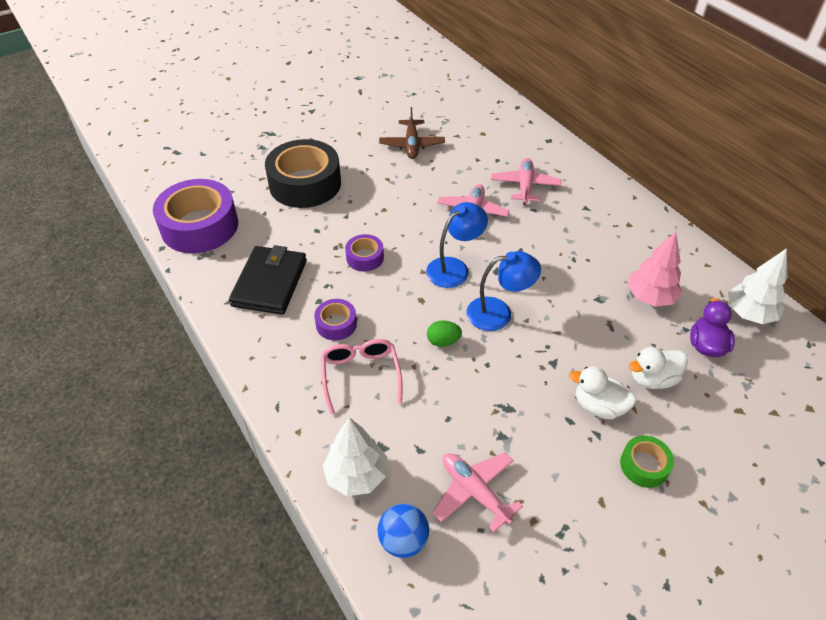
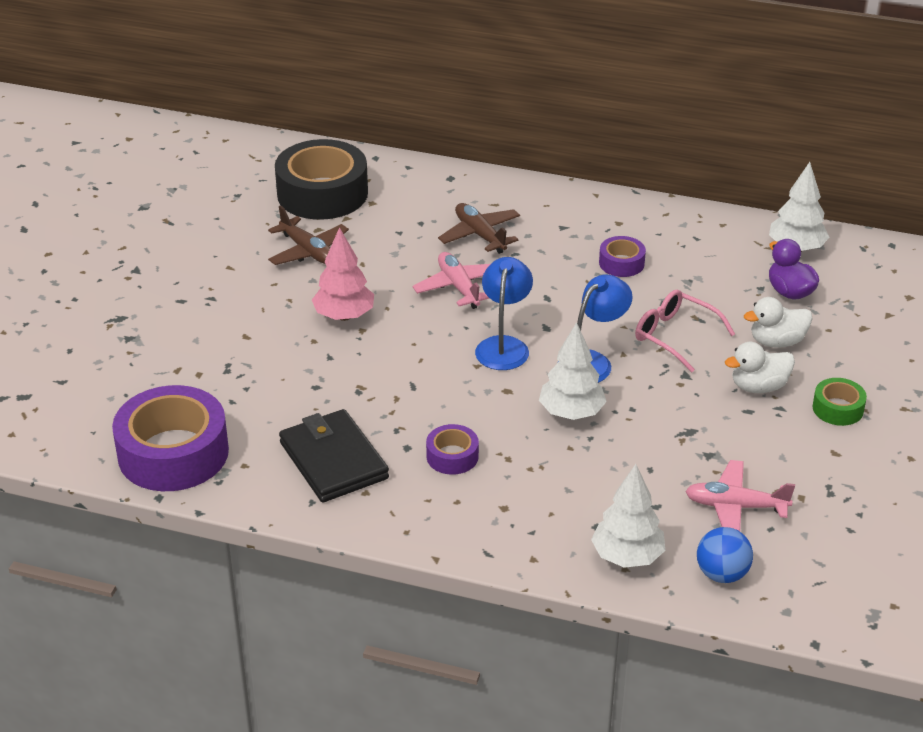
camera: 40 degrees left, 10 degrees down
black tape [265,139,341,208] -> black tape moved to [275,139,368,220]
pink glasses [321,339,403,414] -> pink glasses moved to [635,290,735,372]
purple tape [345,234,384,271] -> purple tape moved to [599,236,646,277]
green egg [427,320,462,347] -> white tree [539,322,607,420]
pink plane [491,158,561,205] -> brown plane [438,203,520,254]
pink tree [628,232,682,307] -> pink tree moved to [312,227,374,321]
white duck [629,347,688,389] -> white duck turned 45 degrees clockwise [744,297,812,348]

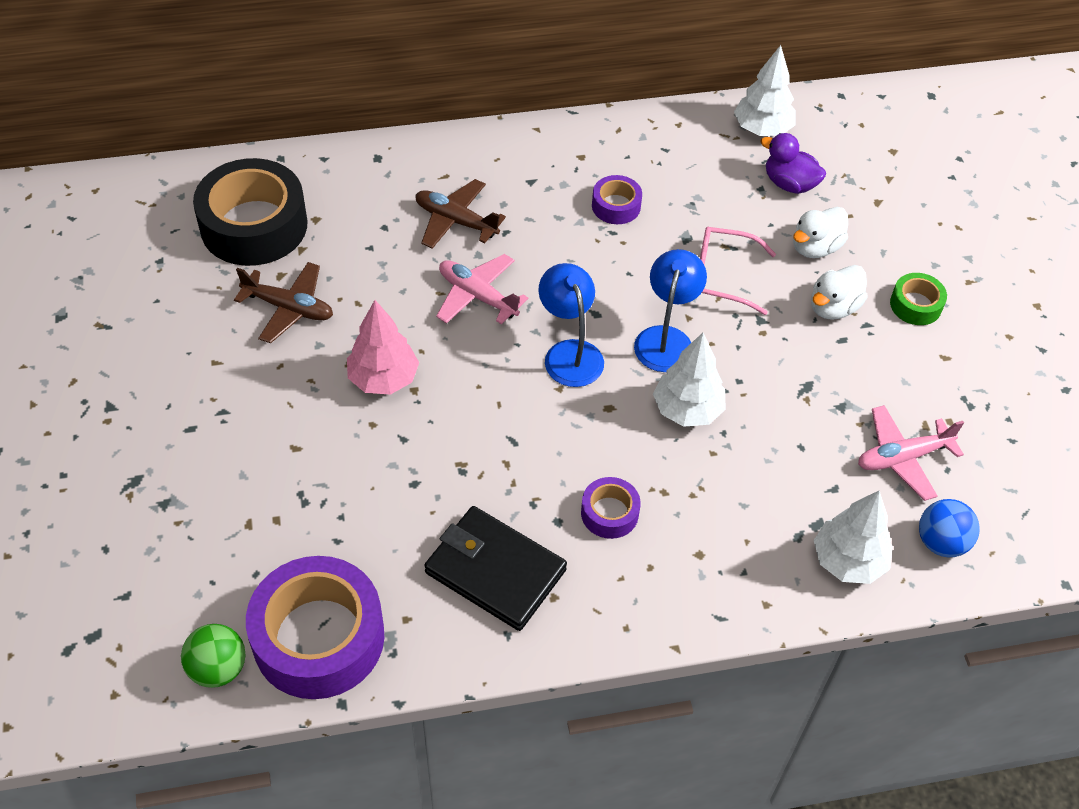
camera: 30 degrees left, 15 degrees up
none -> green ball [181,624,246,688]

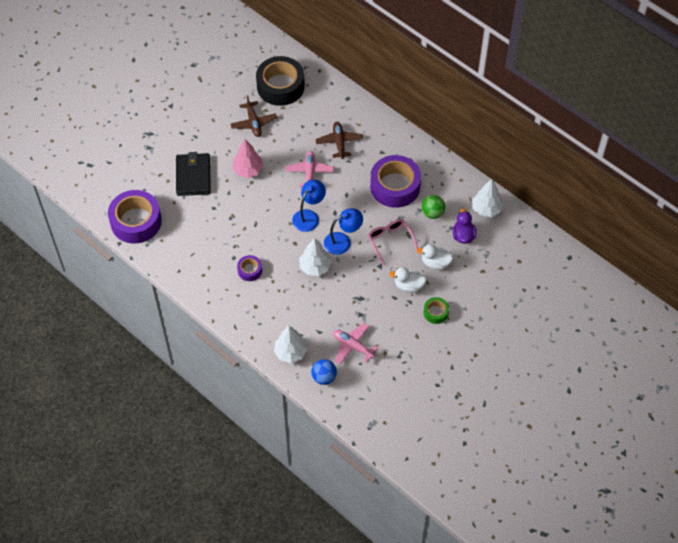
camera: 55 degrees right, 5 degrees up
green ball [181,624,246,688] -> green ball moved to [422,195,445,219]
black wallet [424,506,567,631] -> black wallet moved to [176,152,211,196]
purple tape [592,175,642,224] -> purple tape [370,155,421,208], size x2.11

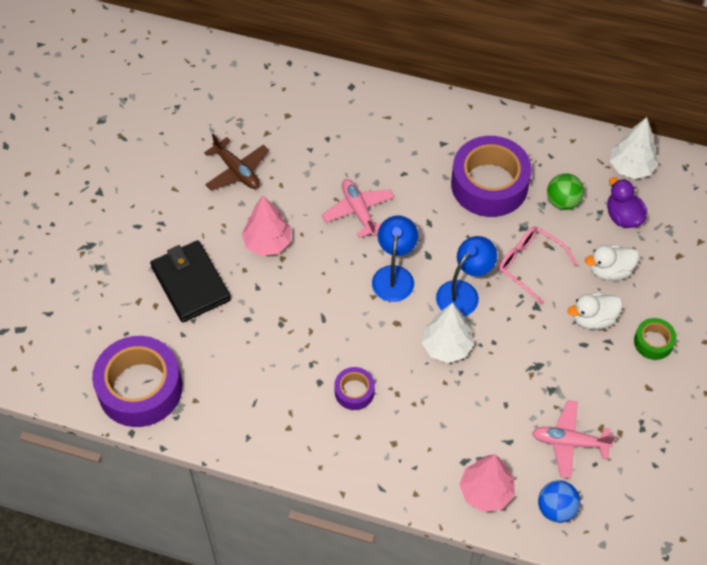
camera: 25 degrees left, 0 degrees up
black tape [256,56,305,106] -> none
white tree [274,326,308,363] -> pink tree [459,455,515,512]
brown plane [316,122,363,159] -> none

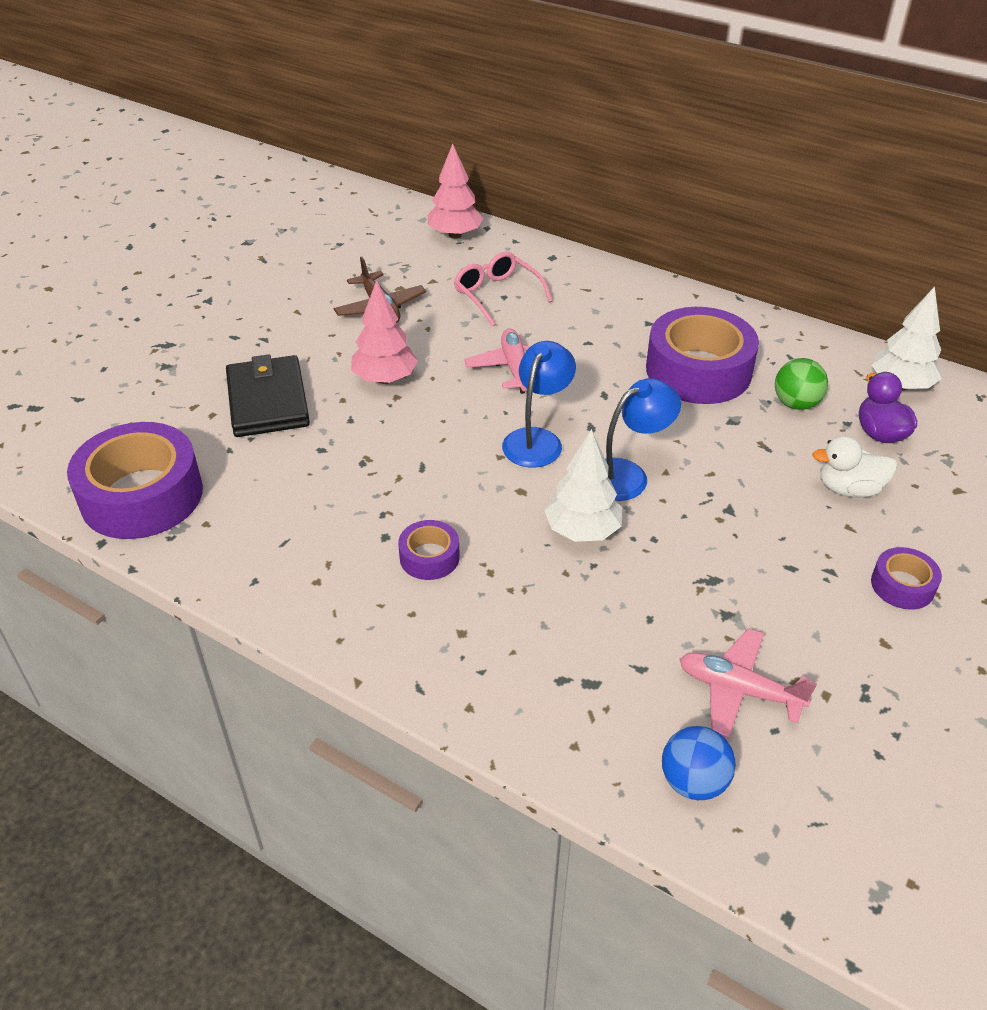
camera: 15 degrees right, 15 degrees down
pink tree [459,455,515,512] -> pink tree moved to [428,143,483,239]
pink glasses [498,226,577,305] -> pink glasses moved to [454,252,552,326]
white duck [568,292,623,330] -> none
green tape [634,318,677,360] -> purple tape [871,547,942,610]

